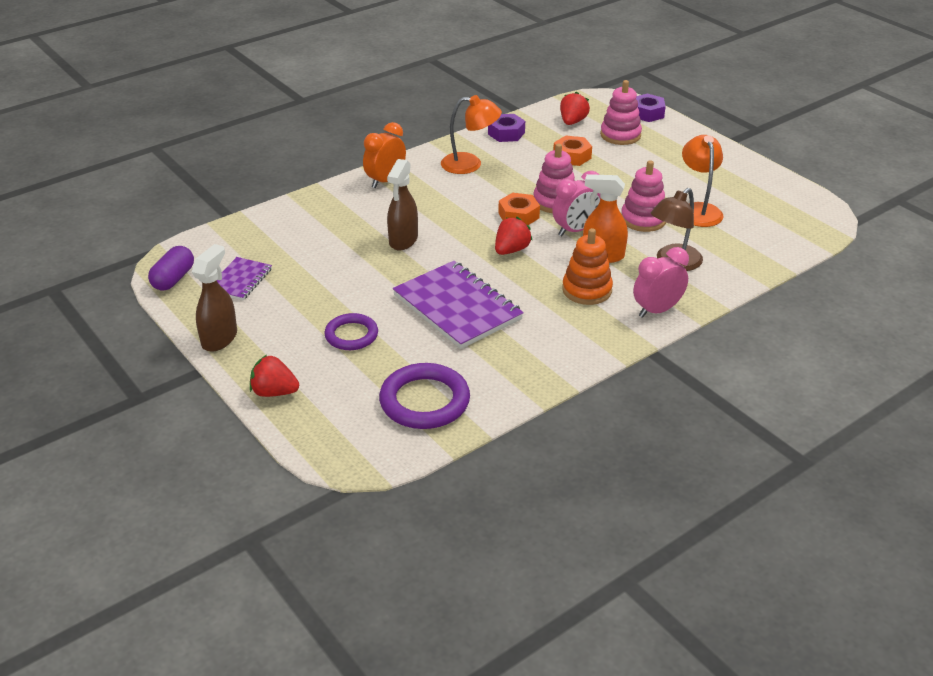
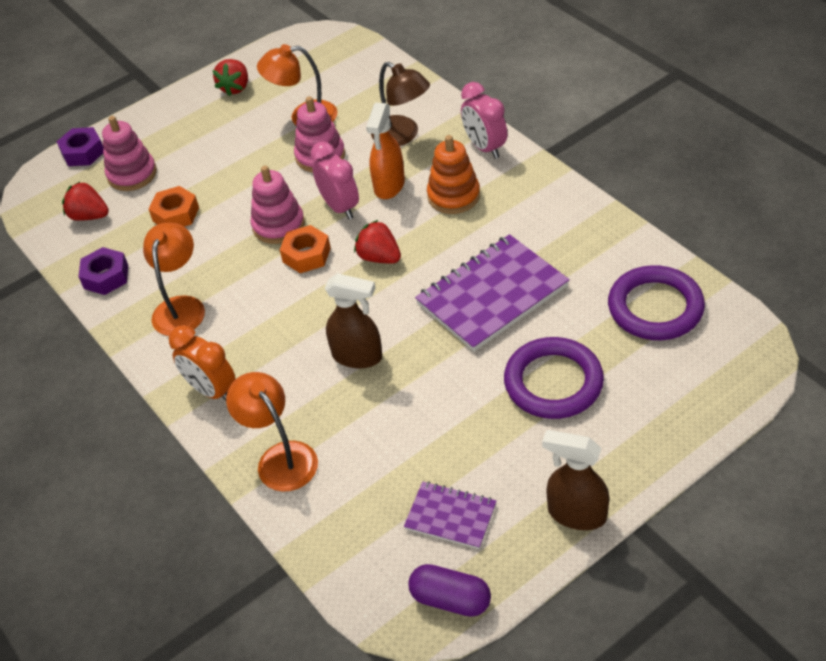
camera: 85 degrees left, 10 degrees up
red strawberry [250,355,299,397] -> red strawberry moved to [212,59,248,96]
purple ring [324,313,378,350] -> purple ring [504,337,604,419], size x1.57
none -> orange lamp [226,372,318,492]

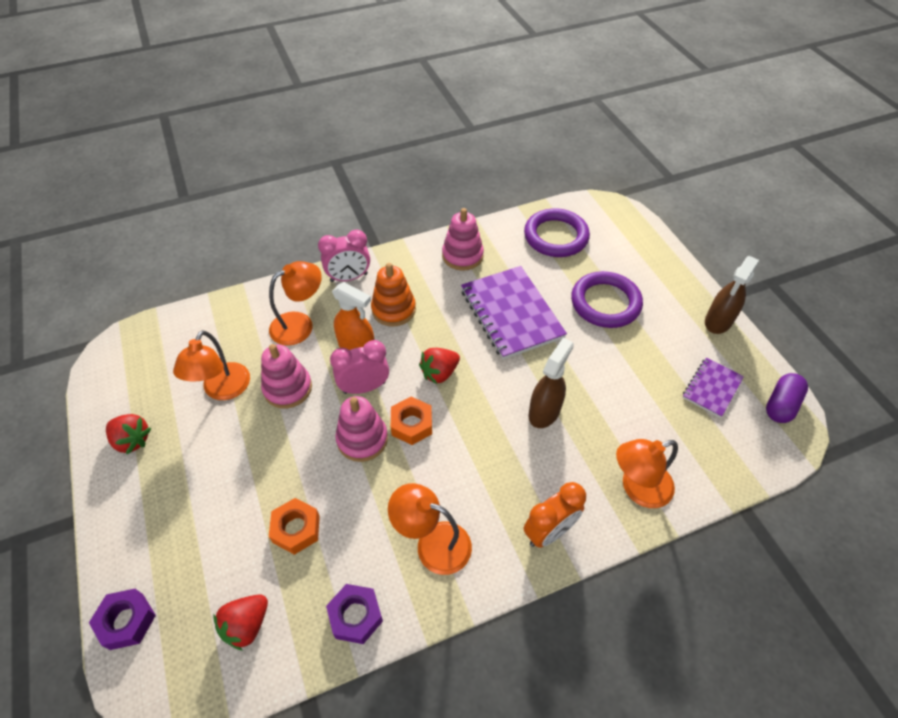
camera: 80 degrees left, 5 degrees up
pink stacking toy [102,116,157,191] -> pink stacking toy moved to [442,208,484,270]
brown lamp [371,62,430,146] -> orange lamp [269,261,322,346]

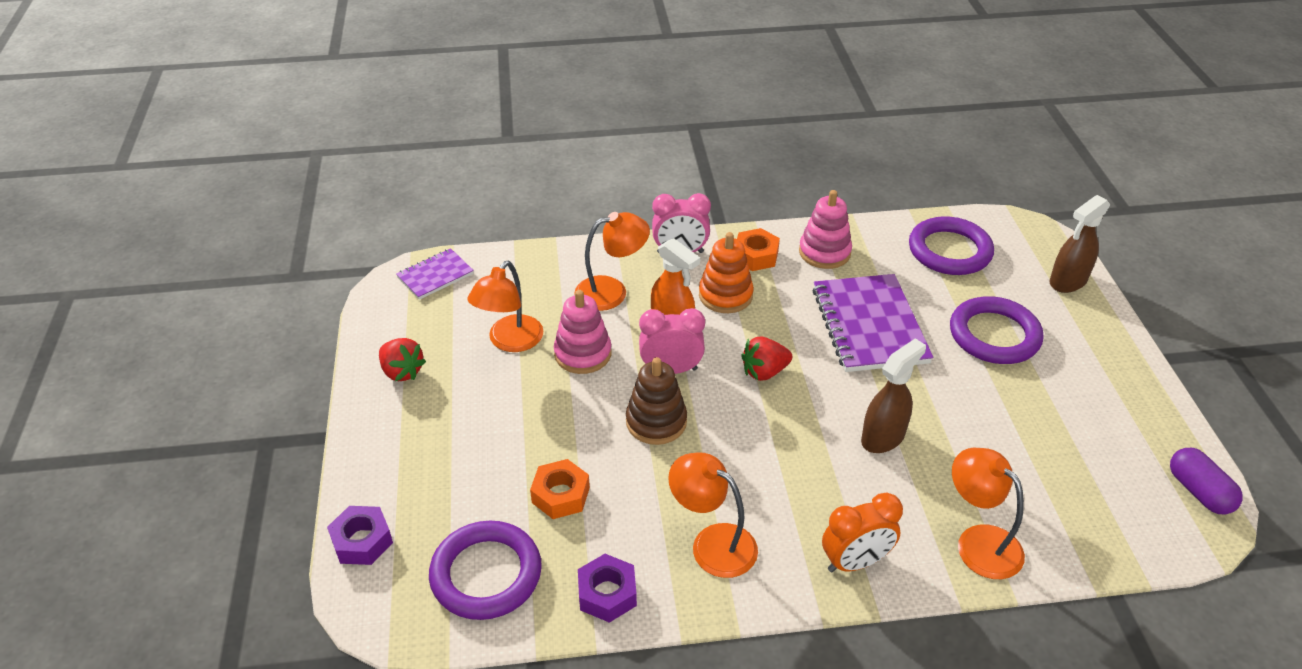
camera: 15 degrees right, 10 degrees down
red strawberry [214,595,268,651] -> purple ring [429,521,542,620]
pink stacking toy [335,396,388,462] -> brown stacking toy [626,357,687,445]
orange nut [391,397,432,445] -> orange nut moved to [737,228,780,271]
orange lamp [616,439,678,508] -> orange lamp turned 60 degrees clockwise [952,447,1025,579]
purple notebook [683,358,744,418] -> purple notebook moved to [396,248,474,300]
brown spray bottle [705,256,759,334] -> brown spray bottle moved to [1050,195,1110,293]
purple capsule [766,373,808,423] -> purple capsule turned 75 degrees counterclockwise [1170,448,1243,514]

